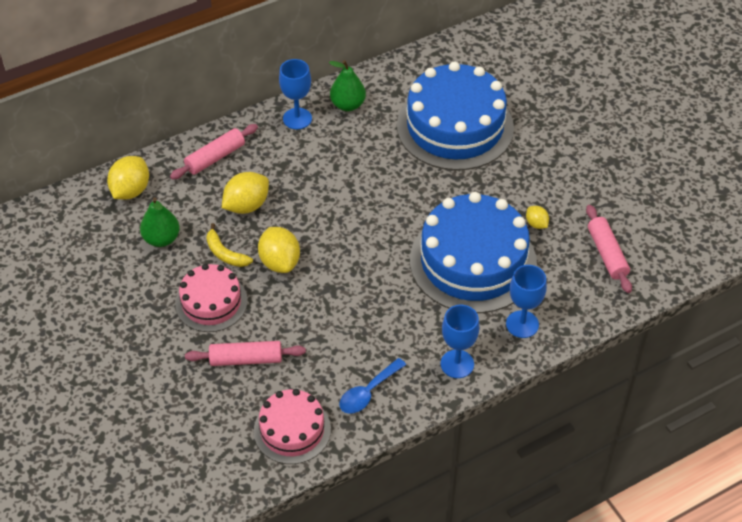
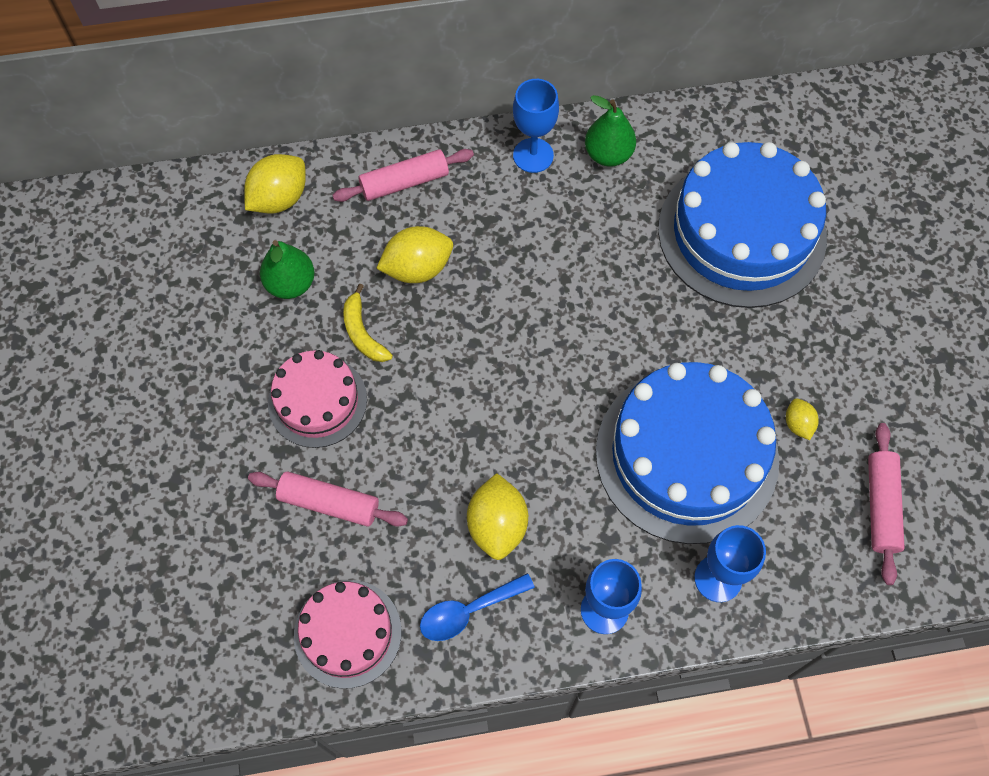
camera: 20 degrees right, 15 degrees up
yellow lemon [258,227,300,273] -> yellow lemon moved to [467,473,528,560]

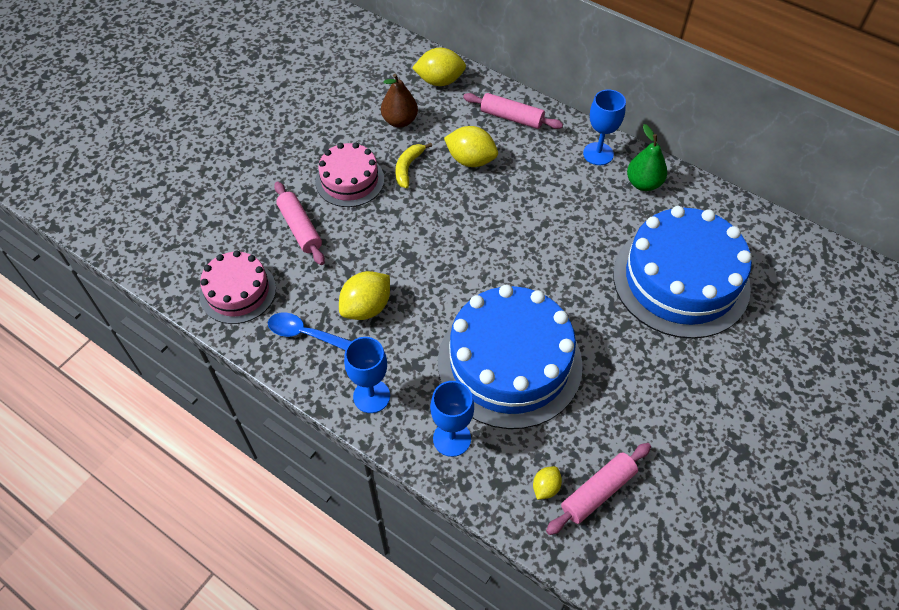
camera: 45 degrees right, 10 degrees down
green pear [260,240,315,299] -> brown pear [381,74,418,128]
yellow lemon [786,398,819,440] -> yellow lemon moved to [533,466,562,500]

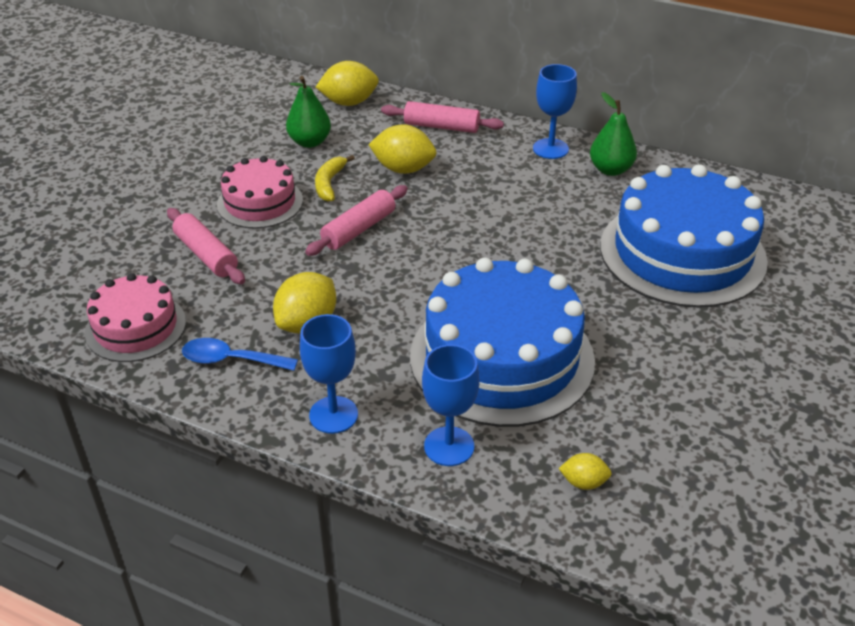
camera: 10 degrees left, 15 degrees down
brown pear [381,74,418,128] -> green pear [286,76,331,148]
yellow lemon [533,466,562,500] -> yellow lemon turned 75 degrees clockwise [558,453,612,490]
pink rolling pin [546,443,651,535] -> pink rolling pin moved to [305,185,408,256]

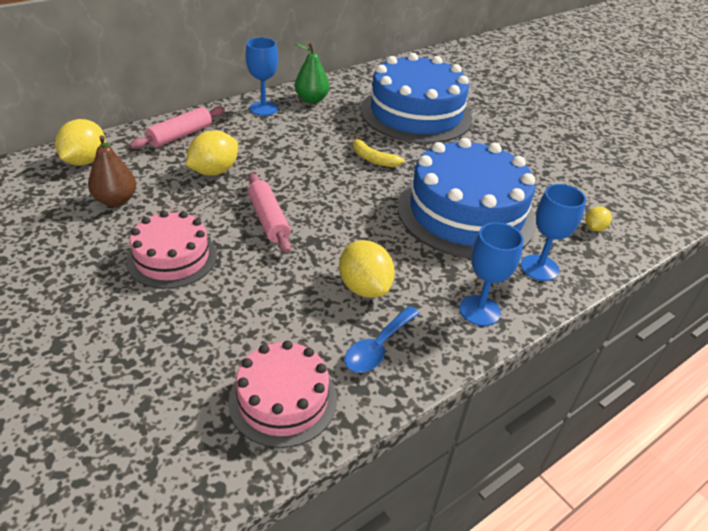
camera: 65 degrees left, 0 degrees up
pink rolling pin [167,208,245,284] -> none
green pear [286,76,331,148] -> brown pear [88,135,136,207]
yellow banana [315,155,355,202] -> yellow banana moved to [353,135,405,167]

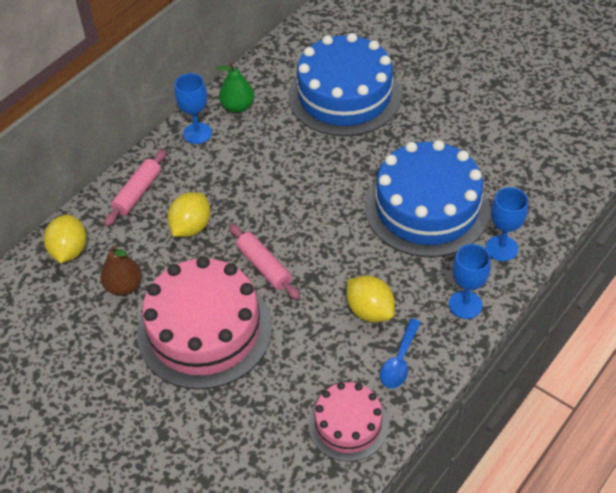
camera: 10 degrees left, 10 degrees up
pink cake [126,211,217,289] -> pink cake [137,256,272,389], size x1.81
yellow banana [353,135,405,167] -> none
yellow lemon [585,206,612,232] -> none

